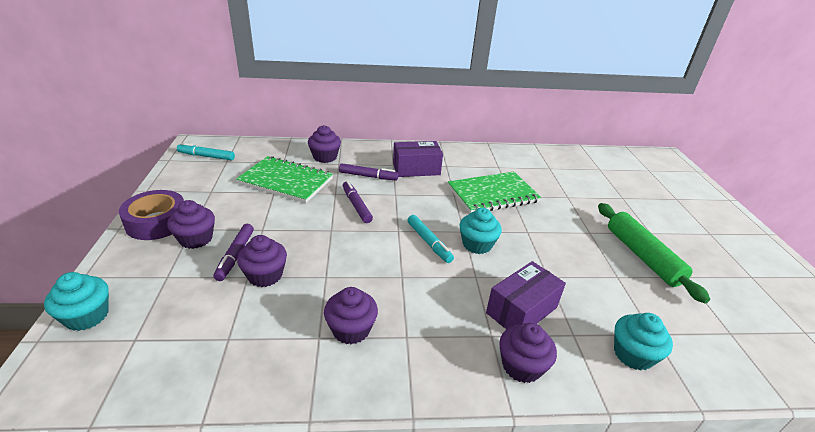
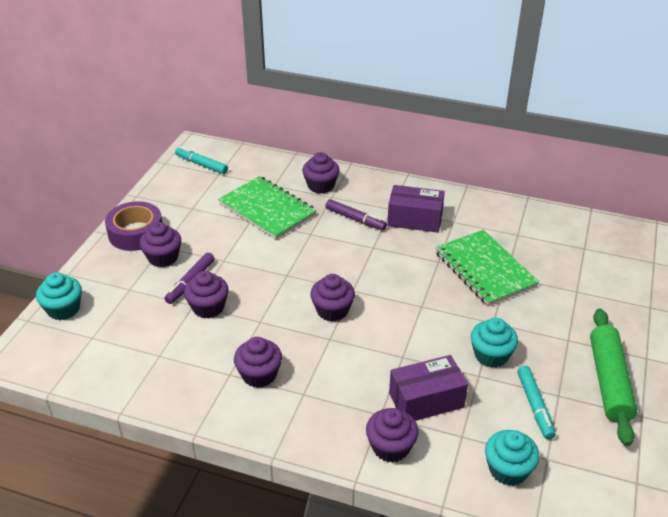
camera: 25 degrees right, 5 degrees up
purple marker [343,181,373,223] -> none
turquoise marker [408,215,454,263] -> turquoise marker moved to [517,366,556,439]
green notebook [448,172,541,213] -> green notebook turned 60 degrees clockwise [435,230,539,306]
turquoise cupcake [460,208,502,254] -> turquoise cupcake moved to [471,318,518,368]
none -> purple cupcake [310,274,355,322]

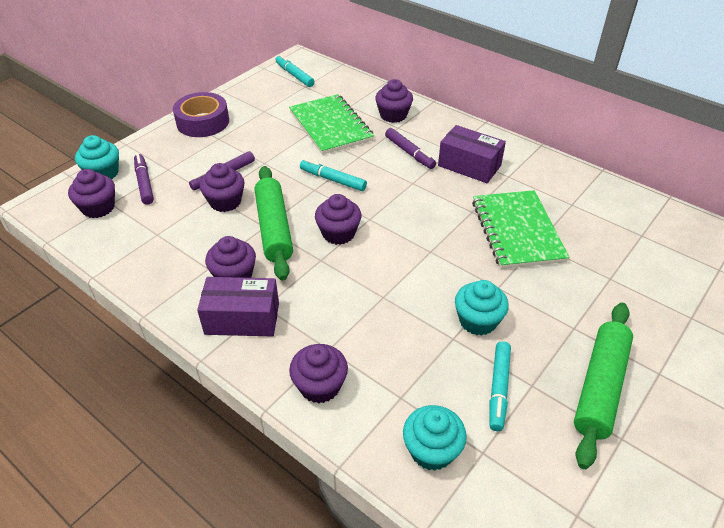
camera: 20 degrees right, 5 degrees up
purple cupcake [139,222,181,267] -> purple cupcake moved to [68,169,115,218]
purple box [389,355,468,421] -> purple box moved to [197,277,279,337]
none -> purple marker [134,154,154,205]
none -> green rolling pin [255,166,293,281]
none -> turquoise marker [300,159,367,191]

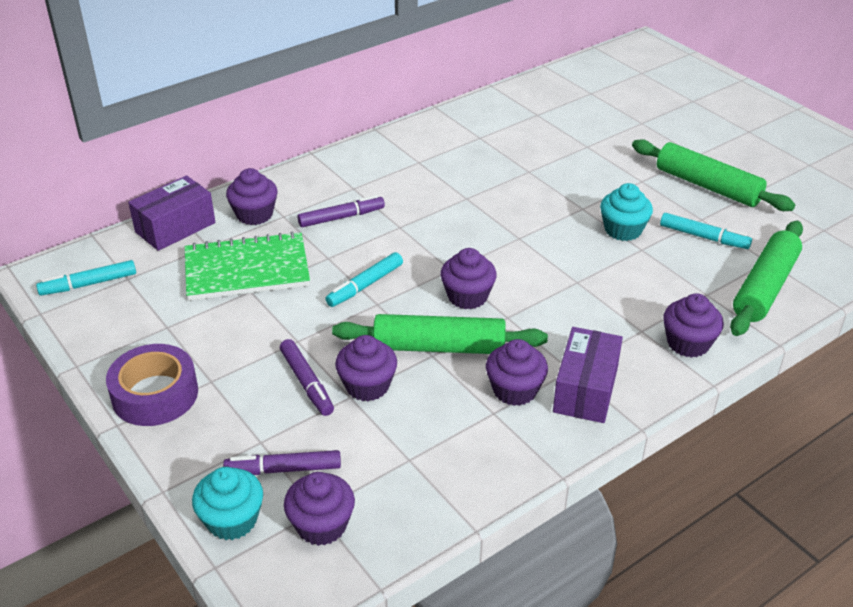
camera: 75 degrees left, 5 degrees down
turquoise cupcake [403,405,467,471] -> green rolling pin [730,221,803,336]
purple box [438,125,506,183] -> purple box moved to [128,175,216,251]
green notebook [472,190,570,269] -> none

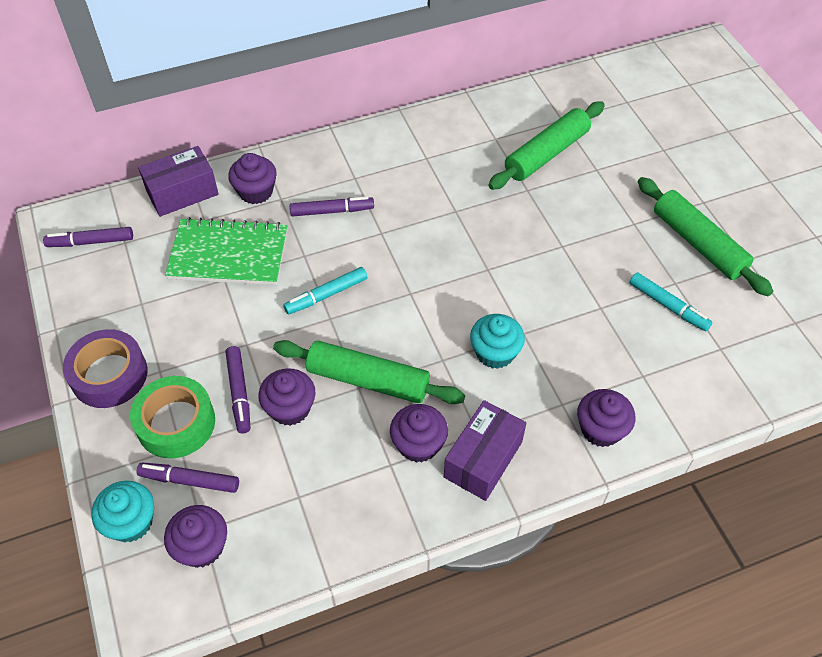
camera: 15 degrees right, 15 degrees up
turquoise marker [36,260,136,295] -> purple marker [43,227,133,247]
purple cupcake [440,248,497,309] -> none
turquoise cupcake [600,183,653,241] -> turquoise cupcake moved to [470,314,525,369]
green rolling pin [730,221,803,336] -> green rolling pin moved to [488,101,605,190]
none -> green tape [130,376,215,458]

